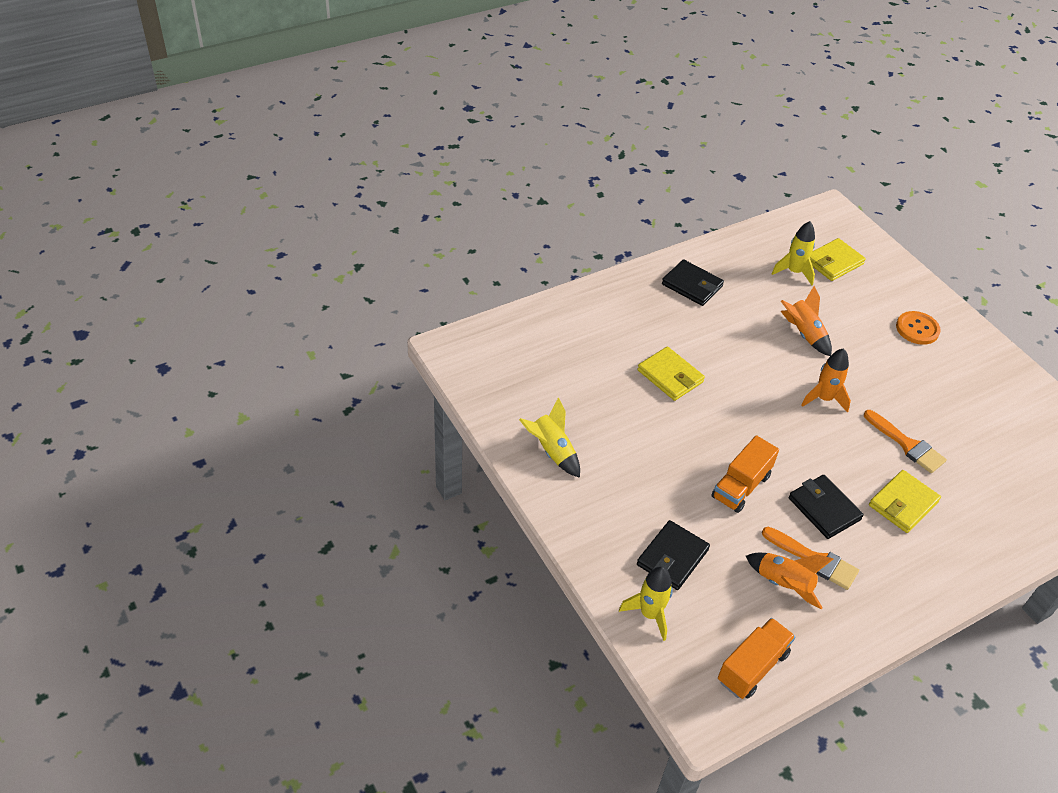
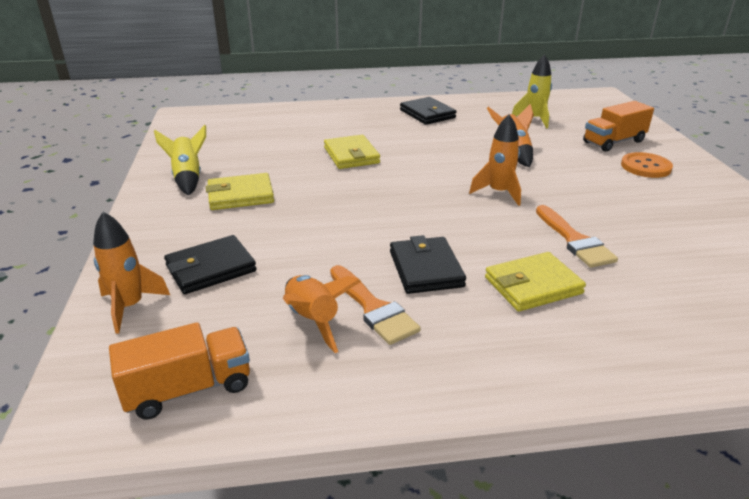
camera: 25 degrees right, 15 degrees down
yellow rocket [619,566,673,641] -> orange rocket [93,212,170,334]
orange truck [711,435,779,513] -> orange truck moved to [583,101,654,152]
yellow wallet [810,238,866,281] -> yellow wallet moved to [206,173,274,210]

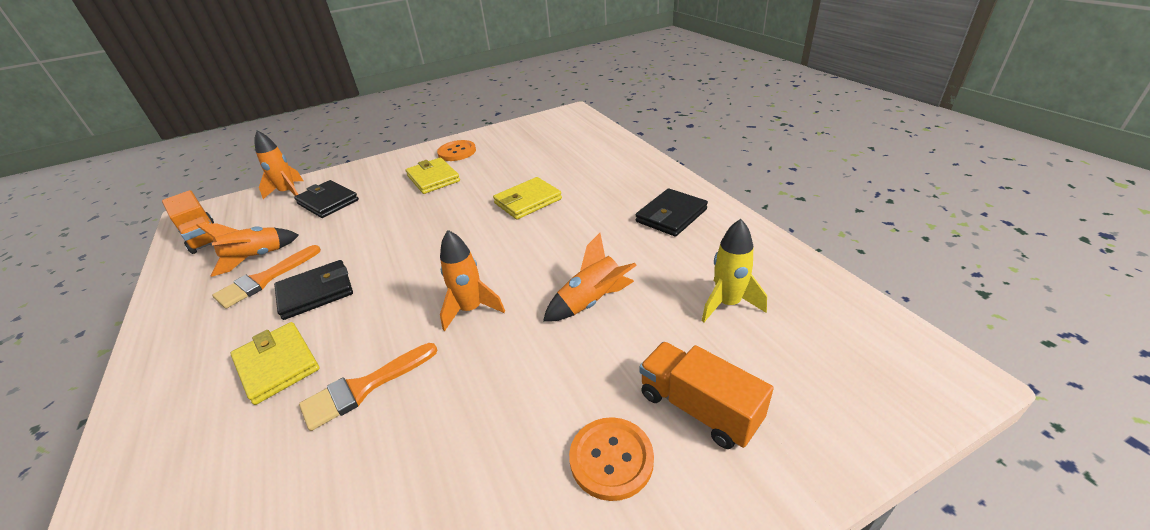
camera: 75 degrees right, 5 degrees up
yellow rocket [154,125,206,195] -> orange button [437,140,476,161]

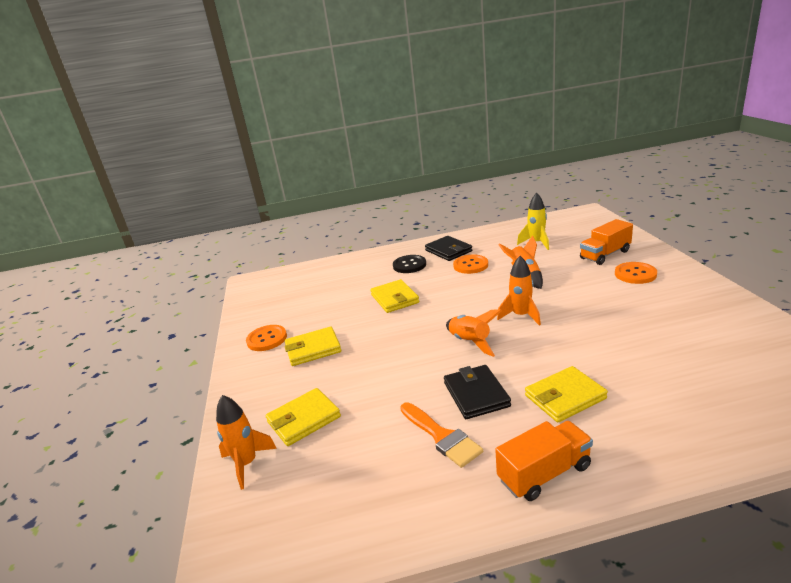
camera: 75 degrees left, 10 degrees down
orange truck [162,190,214,254] -> orange truck moved to [495,421,593,501]
orange rocket [196,223,299,277] -> orange rocket moved to [446,309,502,357]
black wallet [294,180,359,218] -> yellow wallet [266,388,341,446]
orange brush [299,343,437,431] -> none
none -> black button [393,255,426,273]
none -> orange button [453,254,488,274]

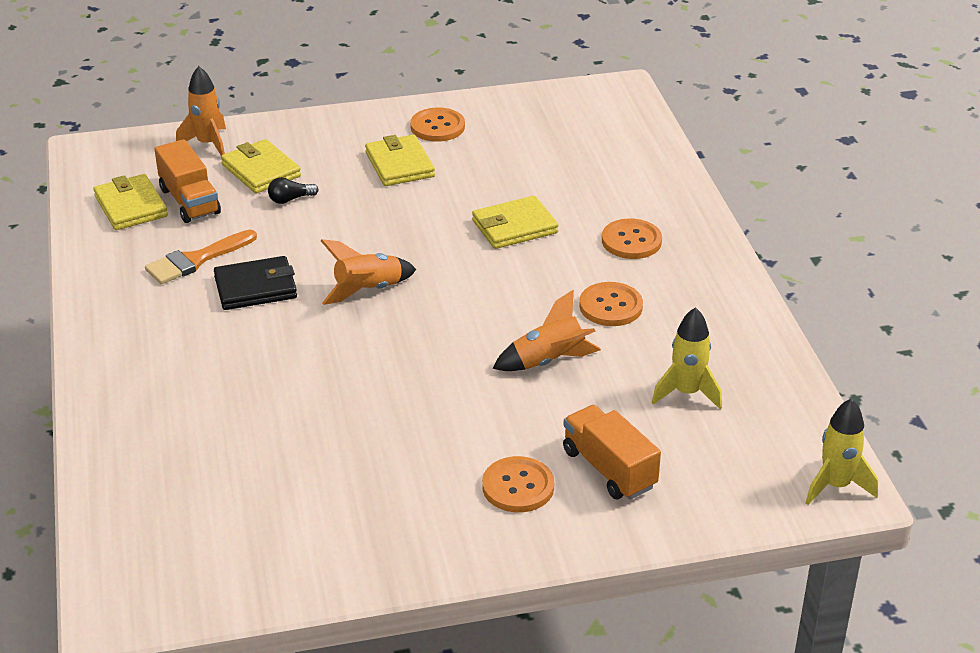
camera: 85 degrees right, 10 degrees up
black button [393,255,426,273] -> orange button [602,218,662,259]
black wallet [425,236,472,261] -> none
orange truck [495,421,593,501] -> orange truck moved to [154,139,221,223]
orange rocket [497,256,541,326] -> none
yellow wallet [525,366,608,422] -> yellow wallet moved to [93,174,168,230]
none -> black light bulb [268,177,319,204]
none -> yellow rocket [806,398,878,505]

